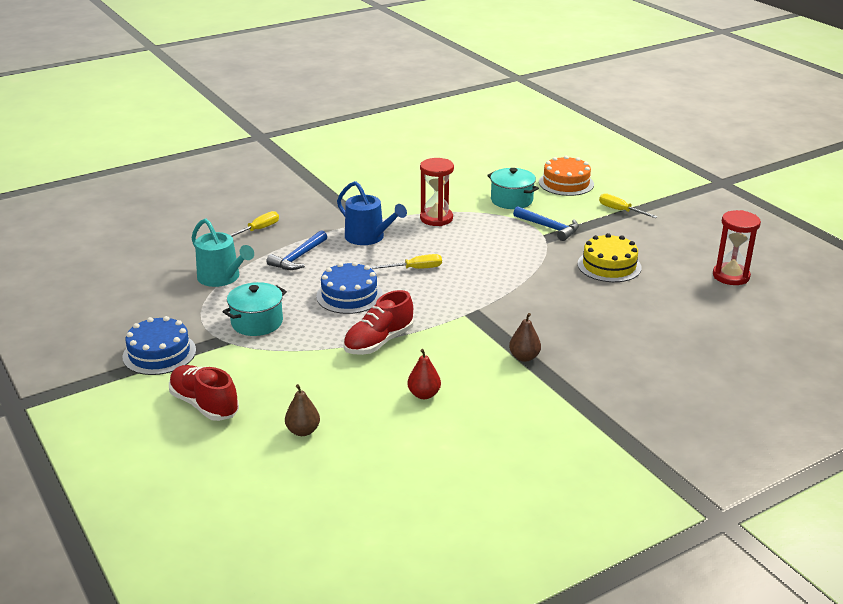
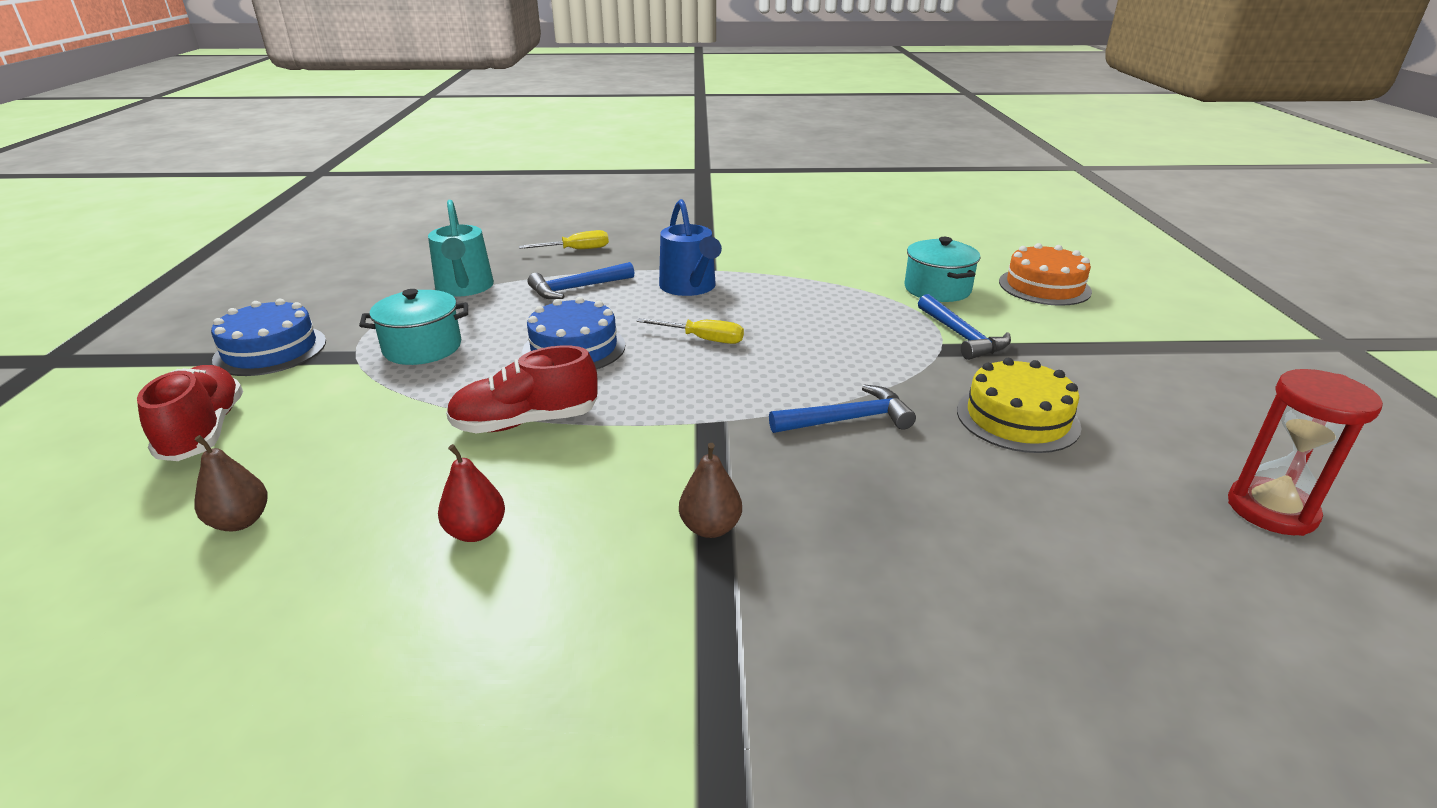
camera: 30 degrees right, 0 degrees up
red hourglass [420,158,454,226] -> none
yellow screwdriver [599,193,658,218] -> none
none -> blue hammer [769,385,916,433]

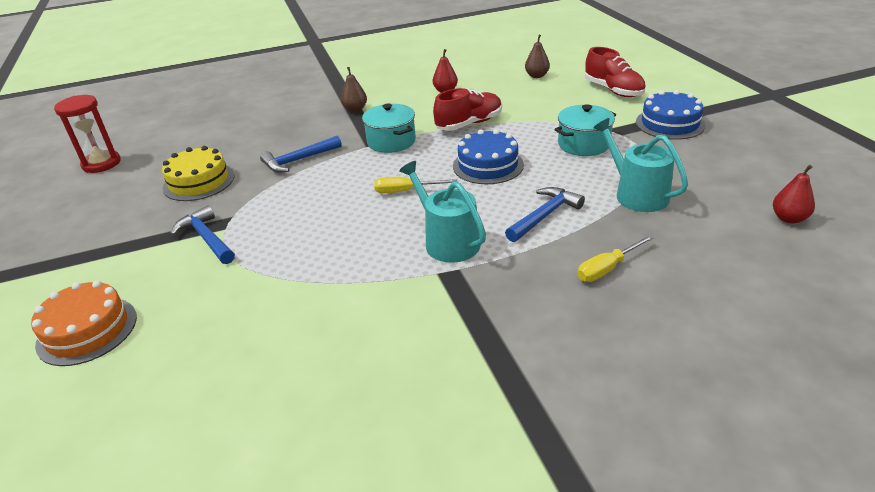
camera: 165 degrees right, 5 degrees up
blue watering can [659,199,722,296] -> turquoise watering can [399,161,486,263]
turquoise pot [905,237,980,302] -> turquoise pot moved to [362,103,416,153]
none -> red pear [773,165,815,224]

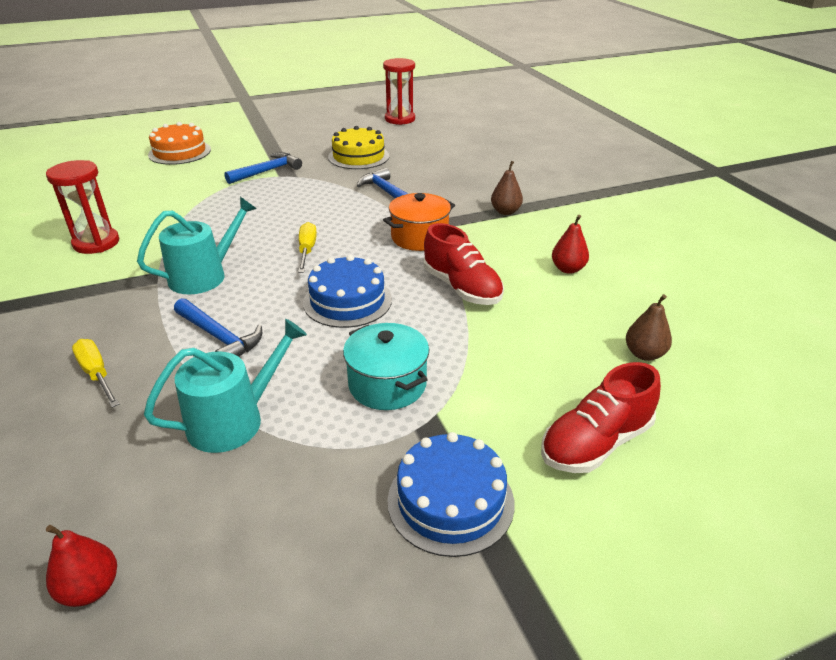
camera: 85 degrees right, 0 degrees up
turquoise pot [362,103,416,153] -> orange pot [383,193,455,251]
none -> red hourglass [46,160,119,254]

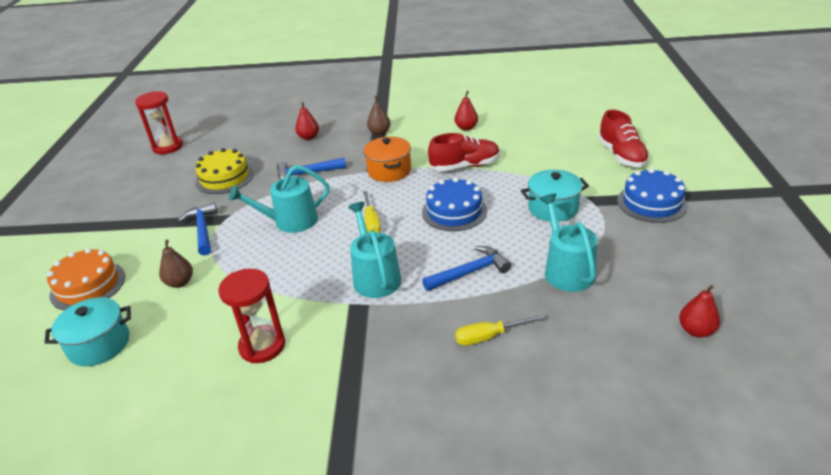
camera: 65 degrees left, 0 degrees up
yellow screwdriver [298,222,317,273] -> yellow screwdriver turned 120 degrees counterclockwise [363,191,381,233]
brown pear [626,294,672,361] -> brown pear moved to [159,240,193,288]
none -> turquoise pot [44,297,131,366]
none -> turquoise watering can [229,165,329,233]
none -> red pear [295,102,319,140]

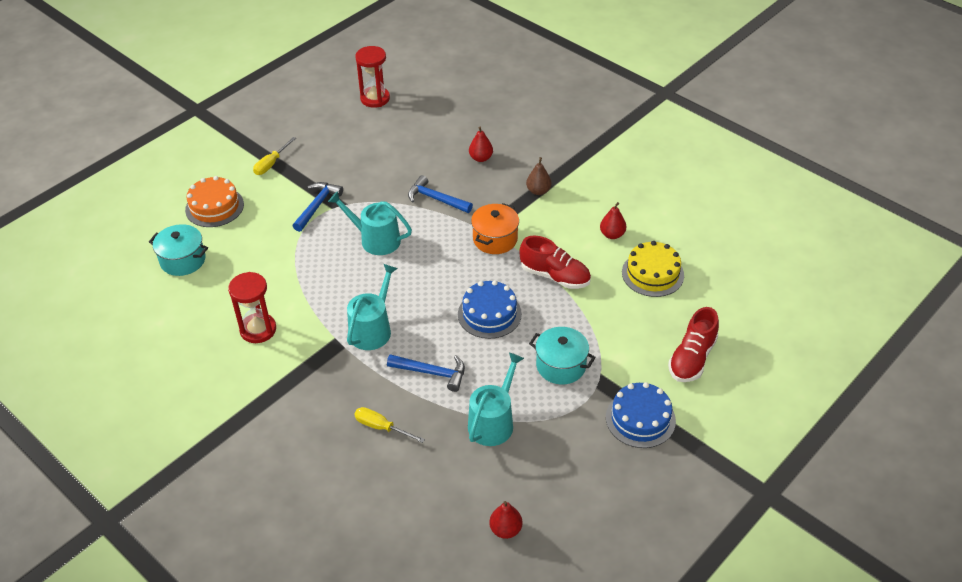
camera: 40 degrees right, 10 degrees up
brown pear [159,240,193,288] -> none
yellow cake [195,148,254,194] -> yellow cake moved to [622,241,684,297]
yellow screwdriver [363,191,381,233] -> yellow screwdriver moved to [253,137,296,175]

